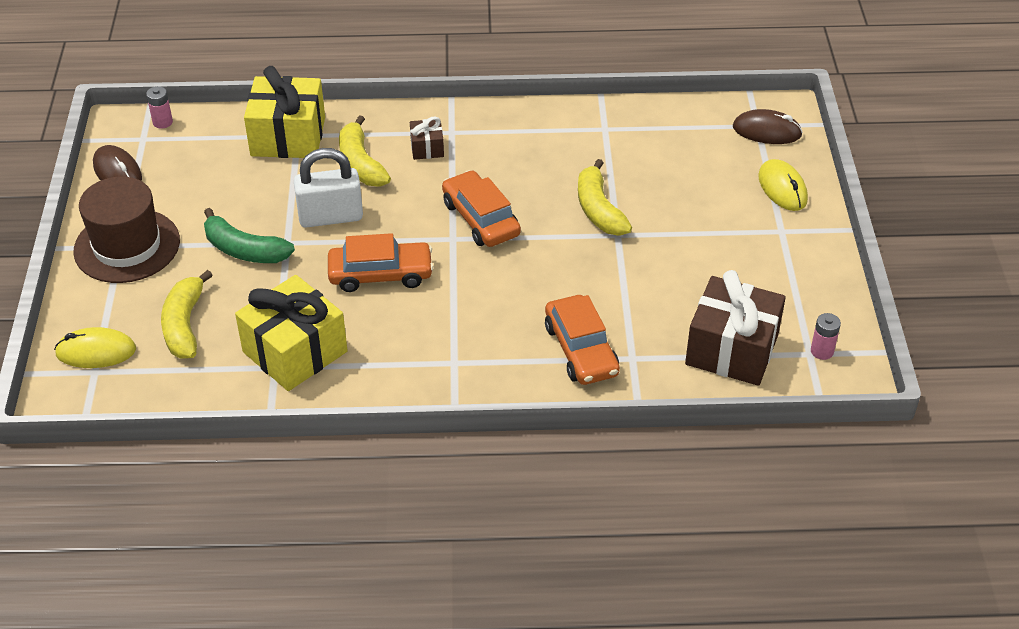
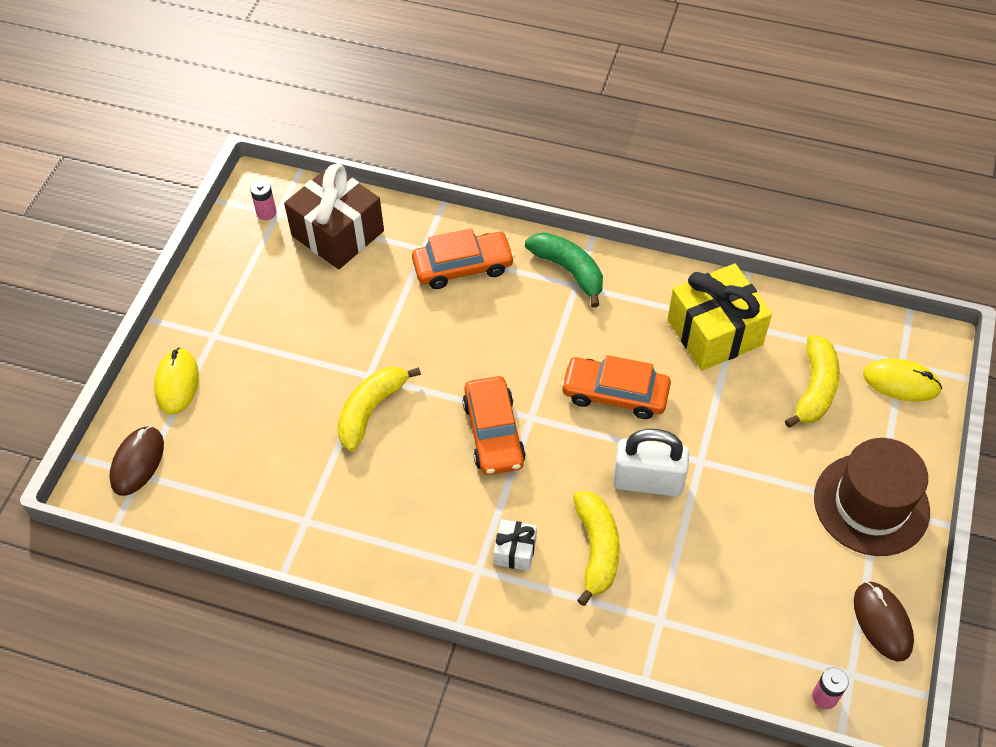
camera: 160 degrees left, 10 degrees up
green banana [204,208,295,263] -> green banana moved to [525,233,603,308]
yellow gift [244,66,325,158] -> none
brown gift [410,117,444,160] -> white gift [494,519,537,571]
orange car [545,295,620,385] -> orange car turned 75 degrees clockwise [412,228,515,289]
yellow banana [578,159,632,236] -> yellow banana turned 150 degrees counterclockwise [337,367,421,451]
brown mouse [733,109,803,144] -> brown mouse turned 75 degrees clockwise [109,426,164,496]

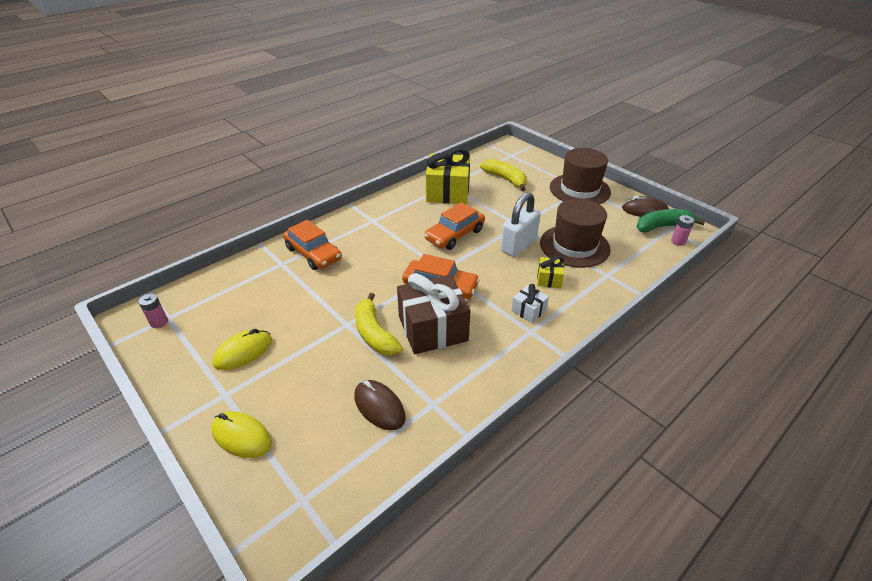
camera: 60 degrees left, 15 degrees down
brown mouse [109,426,164,496] -> brown mouse moved to [354,380,406,430]
brown gift [284,163,384,269] -> brown gift moved to [397,273,471,354]
orange car [412,228,515,289] -> orange car turned 120 degrees clockwise [283,220,342,270]
green banana [525,233,603,308] -> green banana moved to [636,209,705,233]
yellow banana [573,491,620,606] -> yellow gift [537,256,564,288]
yellow mouse [863,358,942,402] -> yellow mouse moved to [212,329,272,370]
none -> brown hat [540,199,611,268]

